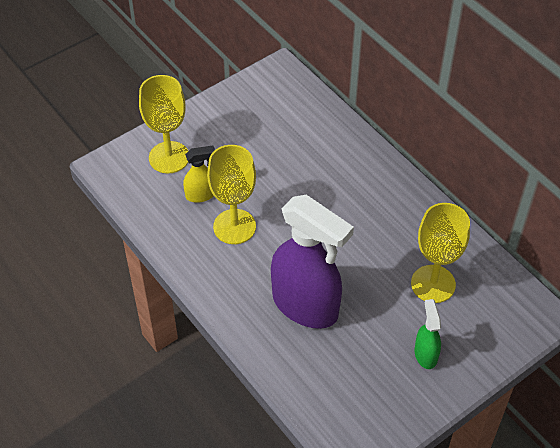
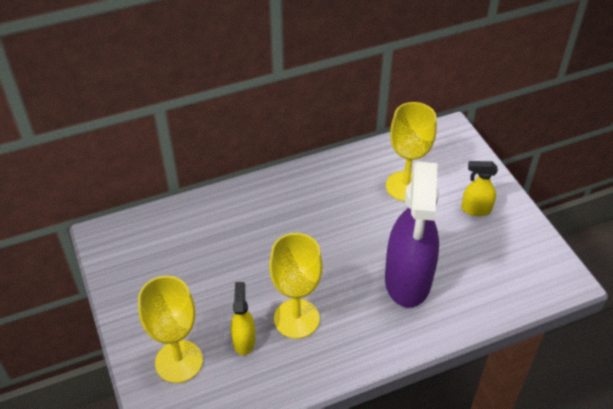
camera: 75 degrees left, 5 degrees down
purple spray bottle [271,195,354,329] -> purple spray bottle turned 135 degrees clockwise [385,161,439,308]
green spray bottle [415,299,441,369] -> yellow spray bottle [461,161,498,216]

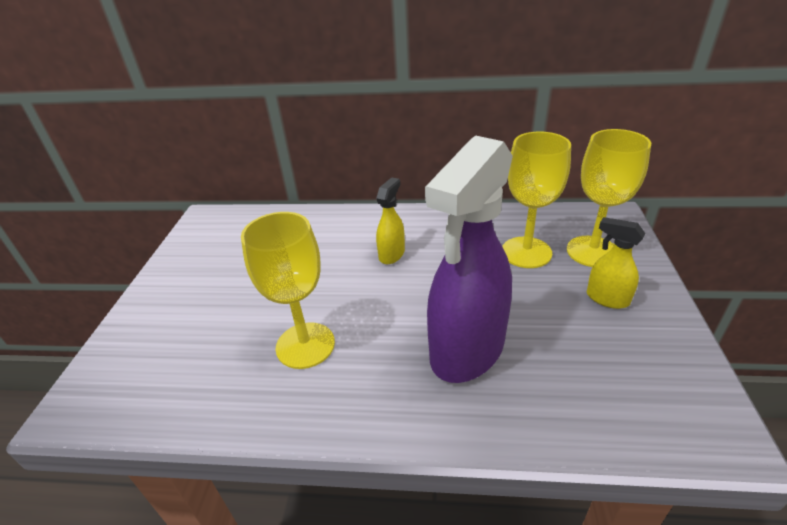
camera: 30 degrees right, 10 degrees down
yellow goblet [138,276,203,383] -> yellow goblet moved to [567,129,651,267]
yellow spray bottle [231,282,255,355] -> yellow spray bottle moved to [376,177,405,264]

